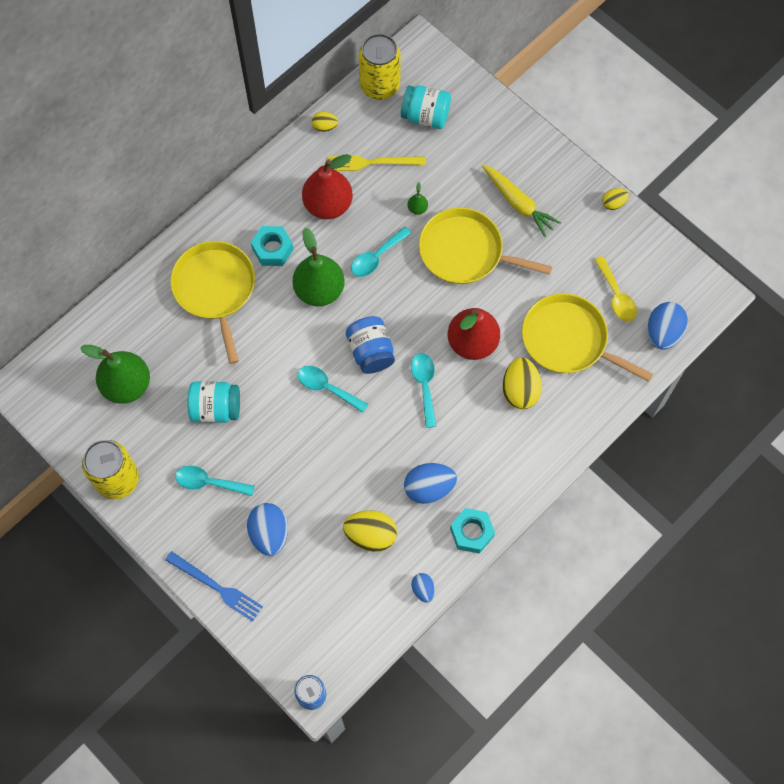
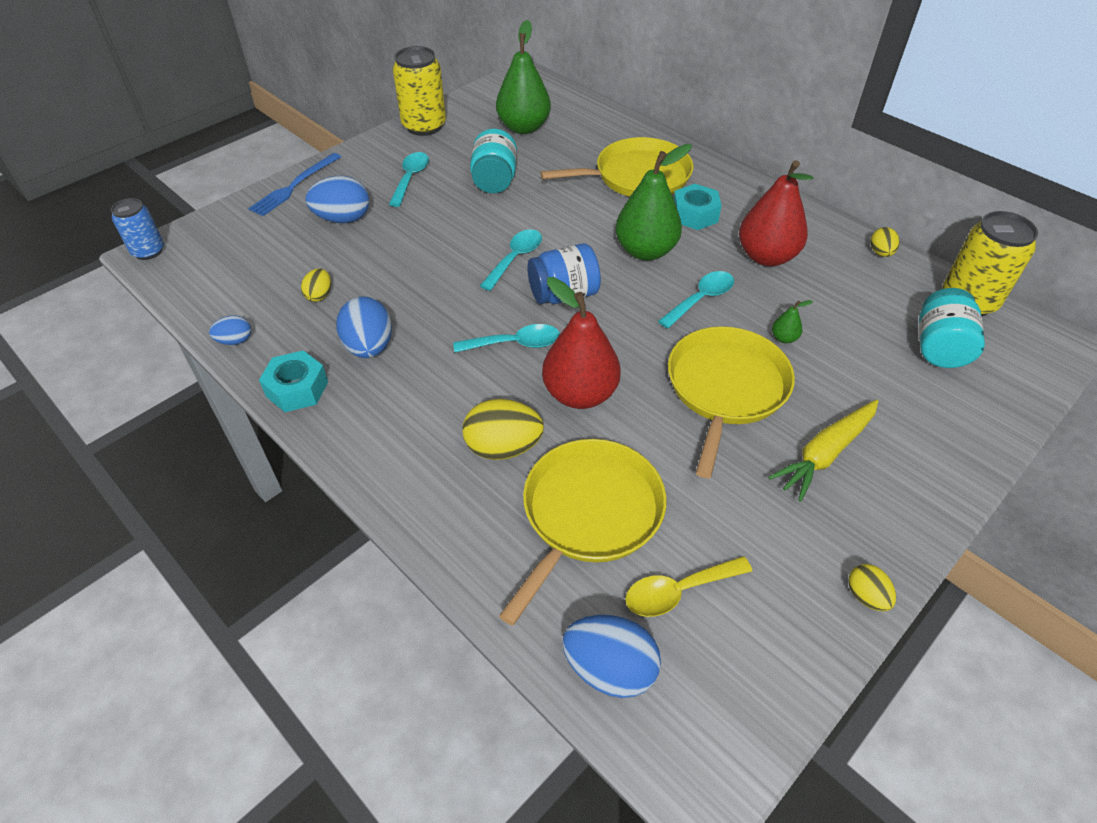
camera: 90 degrees right, 20 degrees down
yellow fork [328,155,426,171] -> none
yellow egg [343,510,397,552] -> yellow egg [301,268,331,302], size x0.55
turquoise spoon [351,226,412,277] -> turquoise spoon turned 90 degrees clockwise [658,271,734,329]

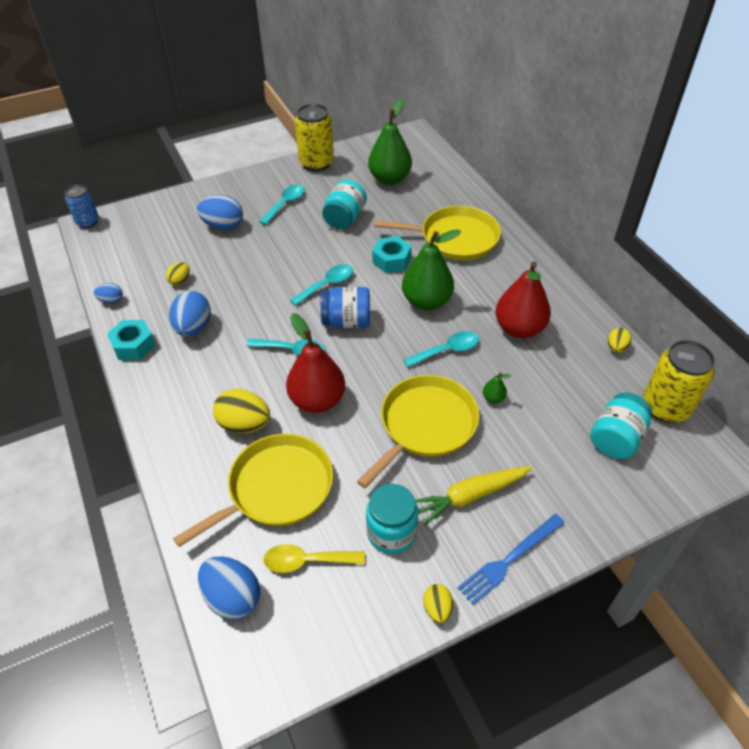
camera: 20 degrees right, 0 degrees up
blue fork [248,153,341,216] -> blue fork moved to [458,514,565,605]
turquoise nut [674,184,722,230] -> turquoise nut moved to [372,236,412,273]
none -> turquoise jar [366,484,418,554]

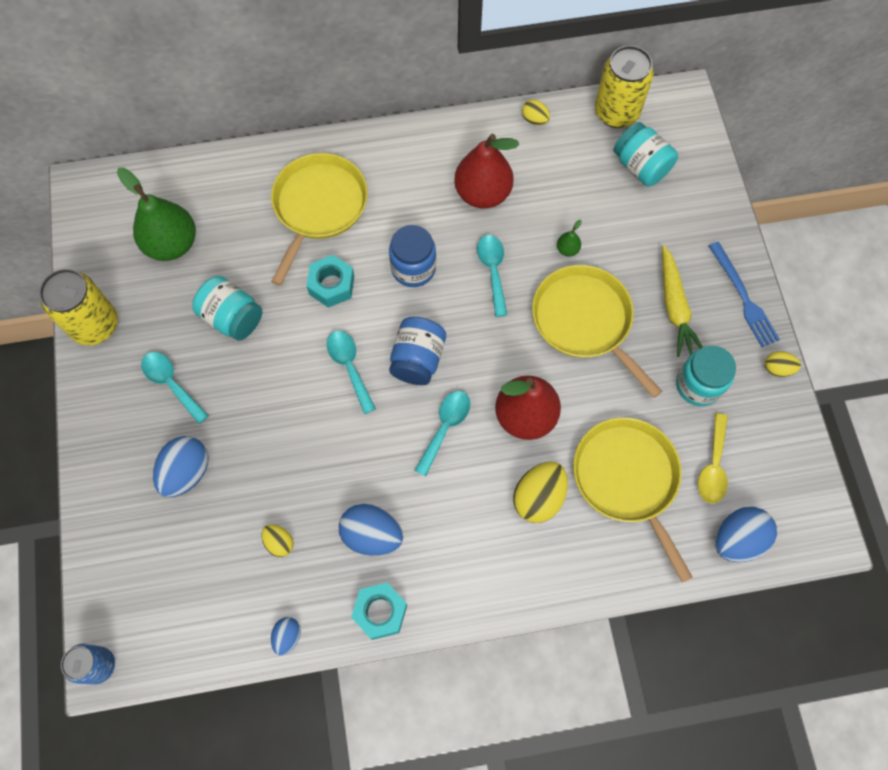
camera: 75 degrees left, 20 degrees up
green pear [402,229,461,310] -> blue jar [389,225,436,287]

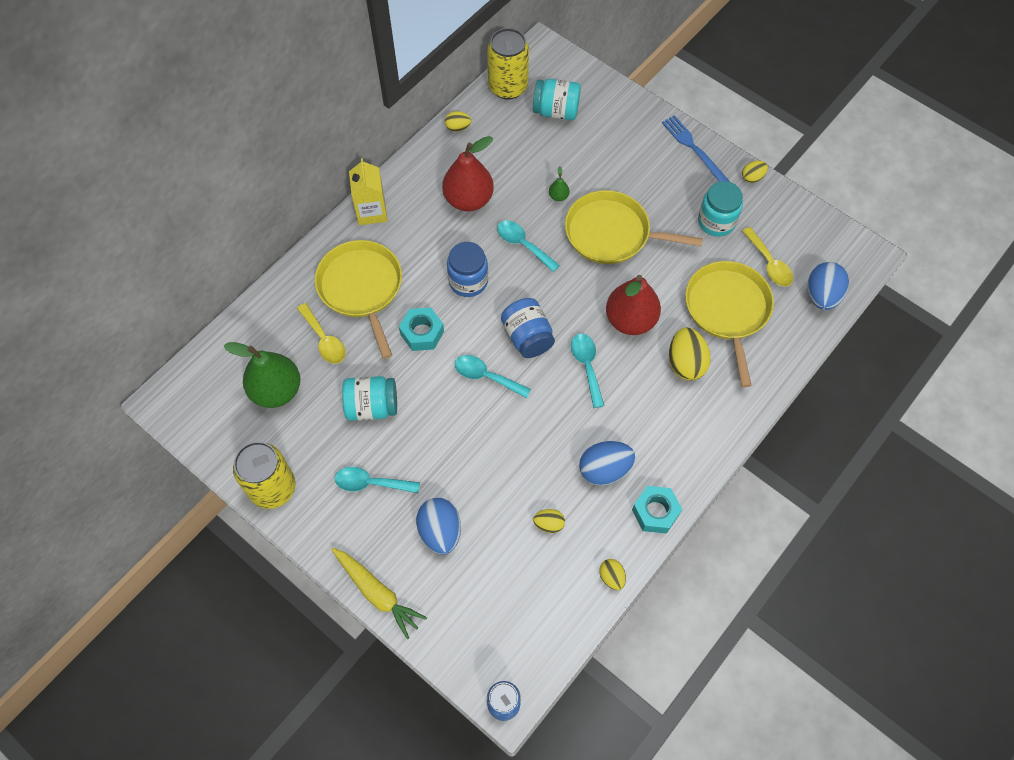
camera: 40 degrees left, 5 degrees down
blue egg [271,617,301,656] -> yellow egg [599,559,626,590]
yellow pan [573,417,693,582] -> yellow pan turned 60 degrees clockwise [685,261,774,387]
yellow carrot [662,245,703,357] -> yellow carrot moved to [331,548,427,639]
blue fork [709,242,780,347] -> blue fork turned 150 degrees counterclockwise [662,115,730,182]
none -> yellow spoon [297,303,346,364]
none -> yellow carton [349,158,388,225]

